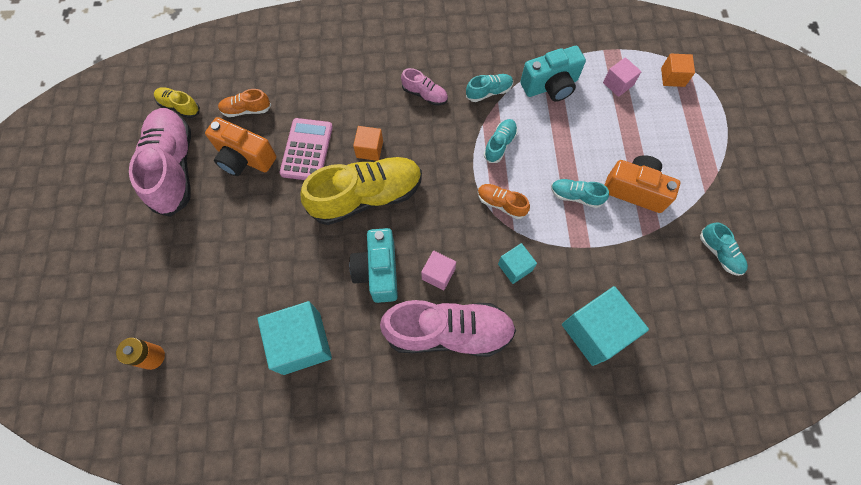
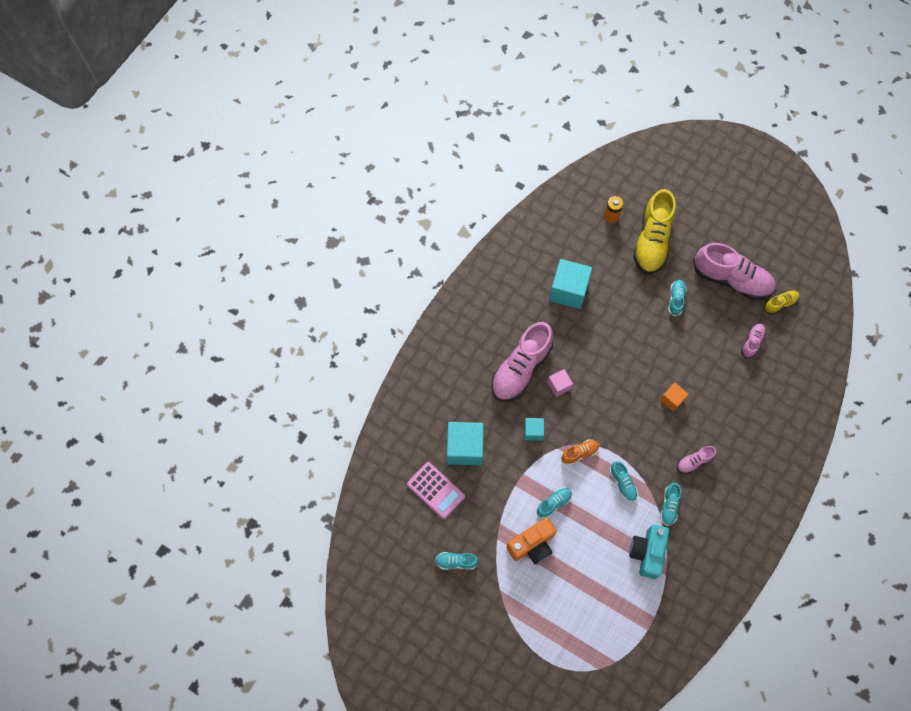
camera: 125 degrees right, 0 degrees up
orange camera [205,117,276,176] -> none
orange shoe [218,89,271,117] -> pink shoe [741,324,766,358]
pink calculator [280,118,333,180] -> pink calculator moved to [407,462,465,519]
yellow shoe [300,157,422,225] -> yellow shoe moved to [633,189,676,274]
turquoise camera [349,228,398,303] -> none
pink cube [603,57,642,97] -> none
orange cube [661,54,695,87] -> none
none -> turquoise shoe [668,280,687,316]

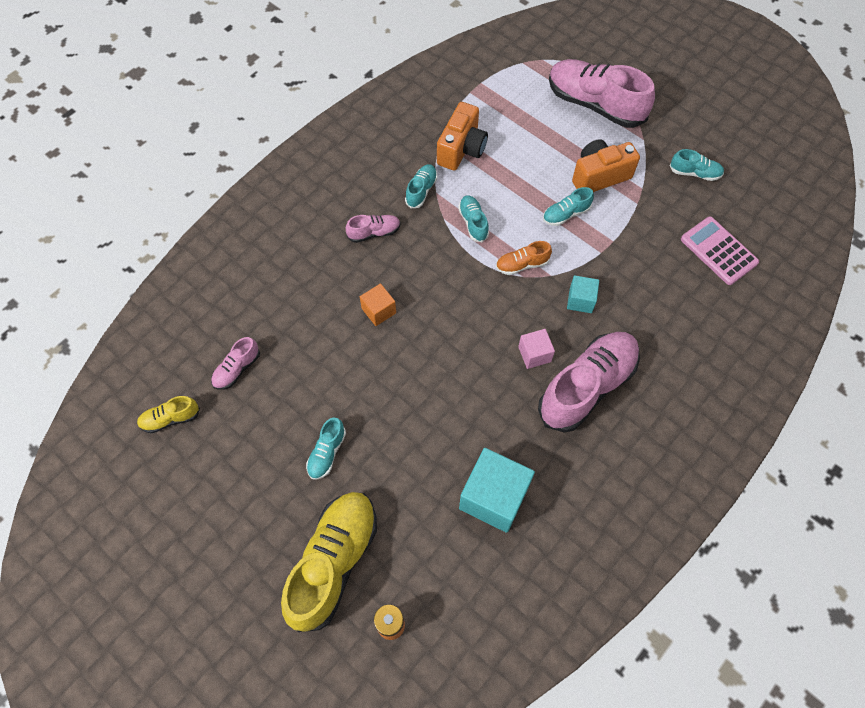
camera: 170 degrees left, 5 degrees down
turquoise cube [447,422,484,465] -> none
turquoise camera [629,524,669,579] -> orange camera [437,102,488,171]
pink shoe [693,243,776,300] -> pink shoe moved to [549,59,655,128]

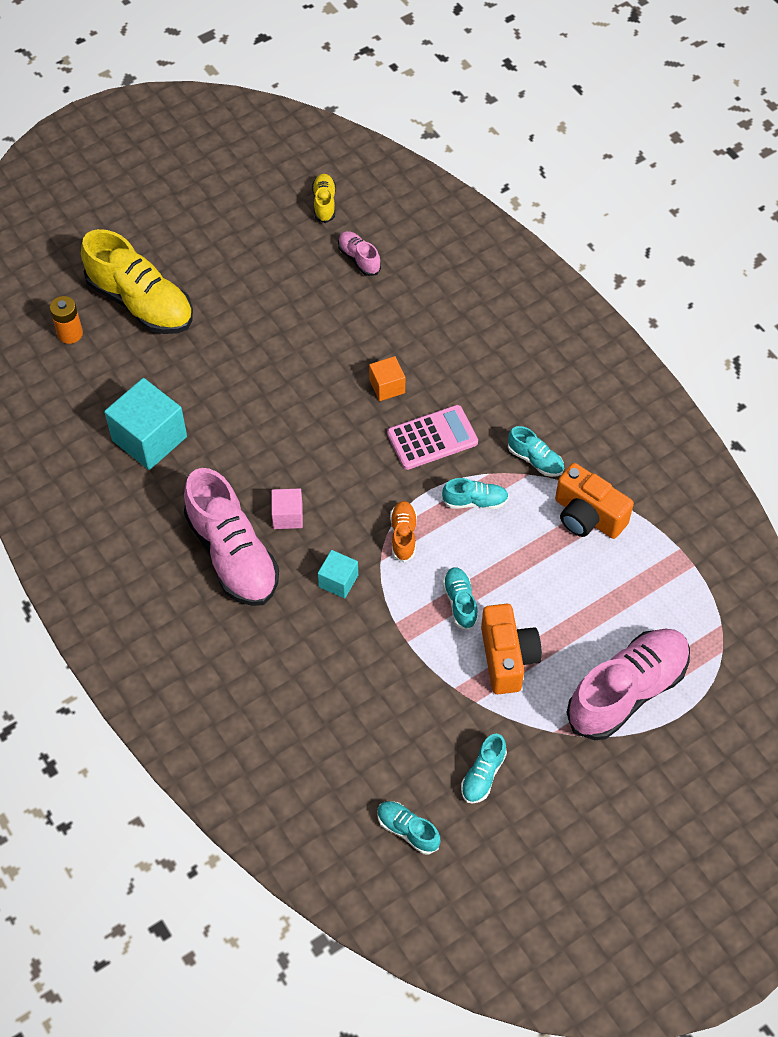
camera: 105 degrees right, 5 degrees down
turquoise shoe [306,417,346,480] -> turquoise shoe moved to [377,801,440,854]
pink shoe [346,215,401,243] -> none
pink calculator [681,217,759,285] -> pink calculator moved to [387,405,478,470]

